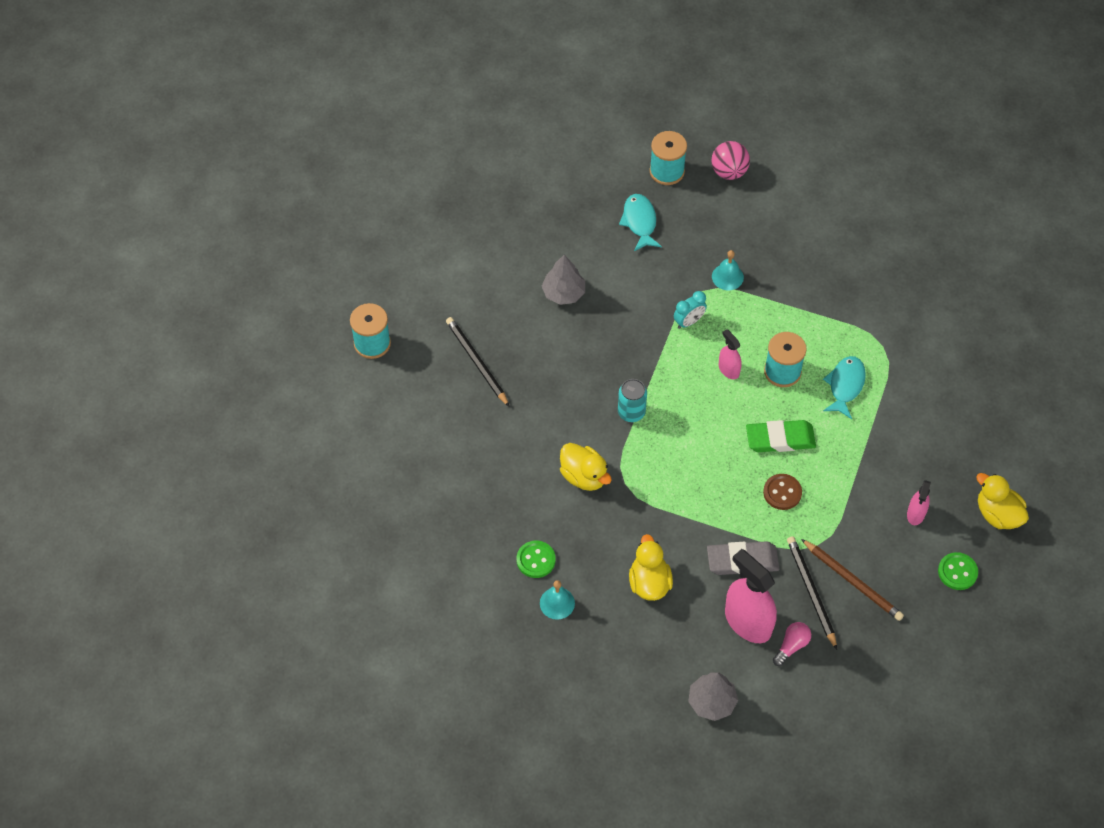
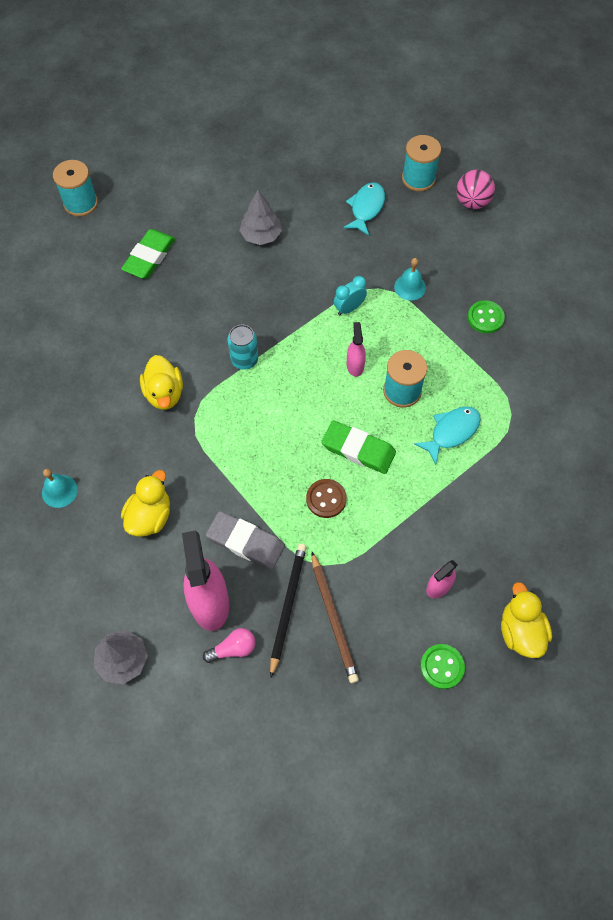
camera: 30 degrees right, 5 degrees up
black pencil [446,317,509,407] -> green eraser [121,229,176,279]
green button [517,541,556,578] -> green button moved to [468,300,505,334]
turquoise clock [674,291,707,329] -> turquoise clock turned 150 degrees clockwise [334,276,367,315]

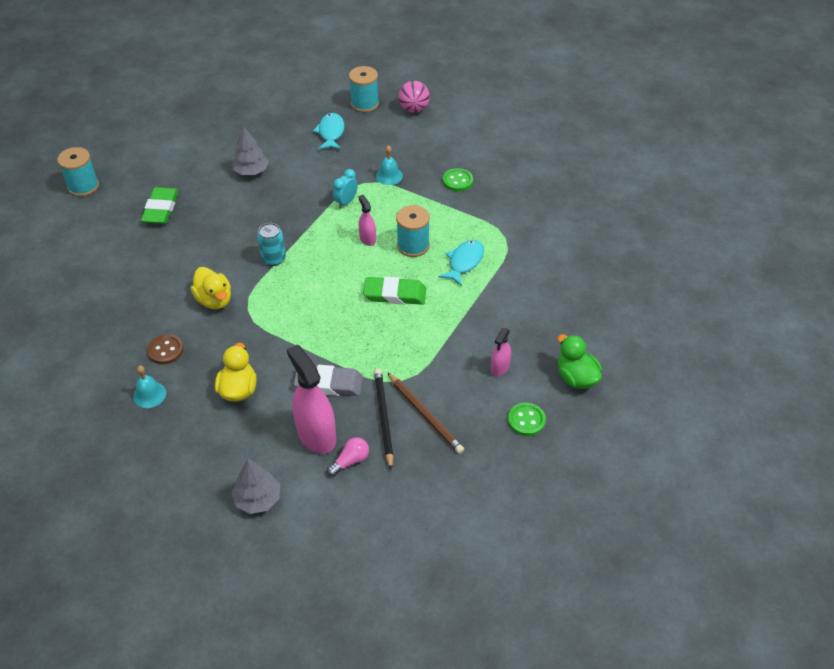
camera: 20 degrees left, 15 degrees down
brown button [306,479,346,518] -> brown button moved to [147,334,184,365]
yellow duck [501,582,552,658] -> green duck [558,334,602,389]

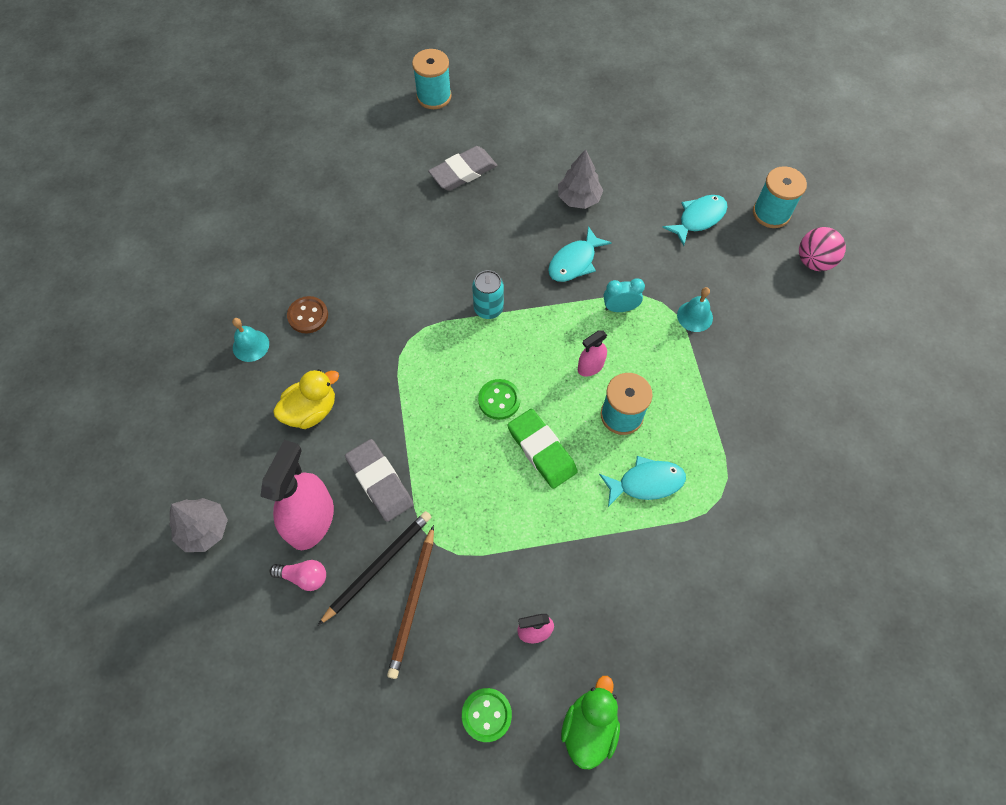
camera: 50 degrees right, 15 degrees up
green eraser [141,187,179,224] -> grey eraser [428,146,497,191]
yellow duck [190,267,231,309] -> none
pink spray bottle [358,195,376,246] -> pink spray bottle turned 150 degrees counterclockwise [578,330,607,376]
green button [443,168,473,192] -> green button moved to [478,379,521,420]
none -> turquoise fish [548,226,612,282]

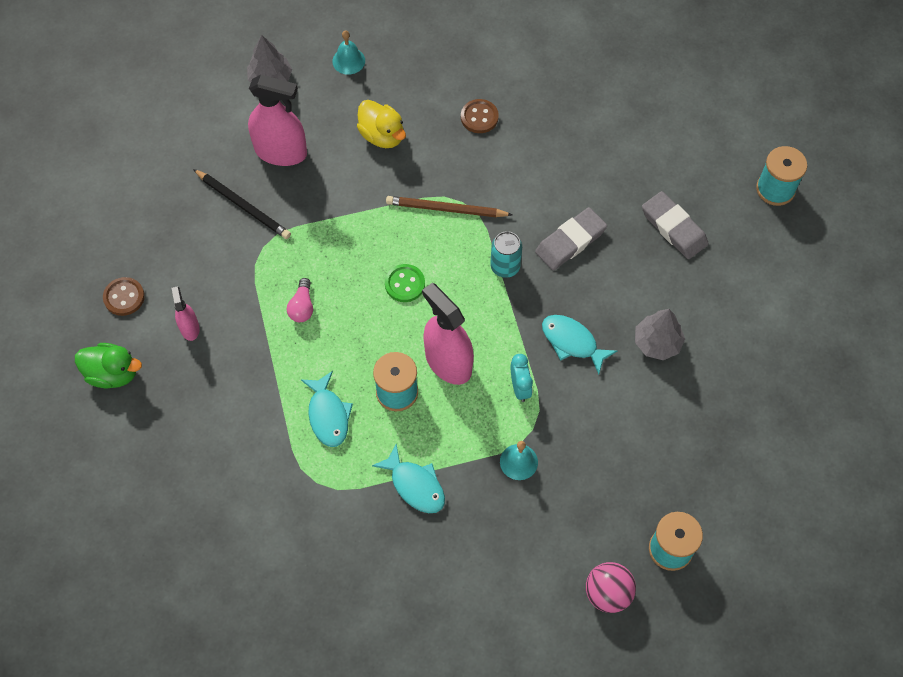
camera: 85 degrees right, 0 degrees up
turquoise bell [232,318,269,362] -> turquoise bell moved to [332,30,365,75]
pink light bulb [270,560,326,591] -> pink light bulb moved to [287,278,313,322]
grey eraser [345,439,414,522] -> grey eraser moved to [535,207,607,270]
brown pencil [387,525,434,679] -> brown pencil moved to [386,196,513,217]
green button [462,688,512,742] -> brown button [103,277,145,316]
green eraser [508,409,578,489] -> none
pink spray bottle [578,330,607,376] -> pink spray bottle [422,283,474,385], size x1.94
turquoise fish [662,195,727,246] -> turquoise fish moved to [372,444,445,513]

